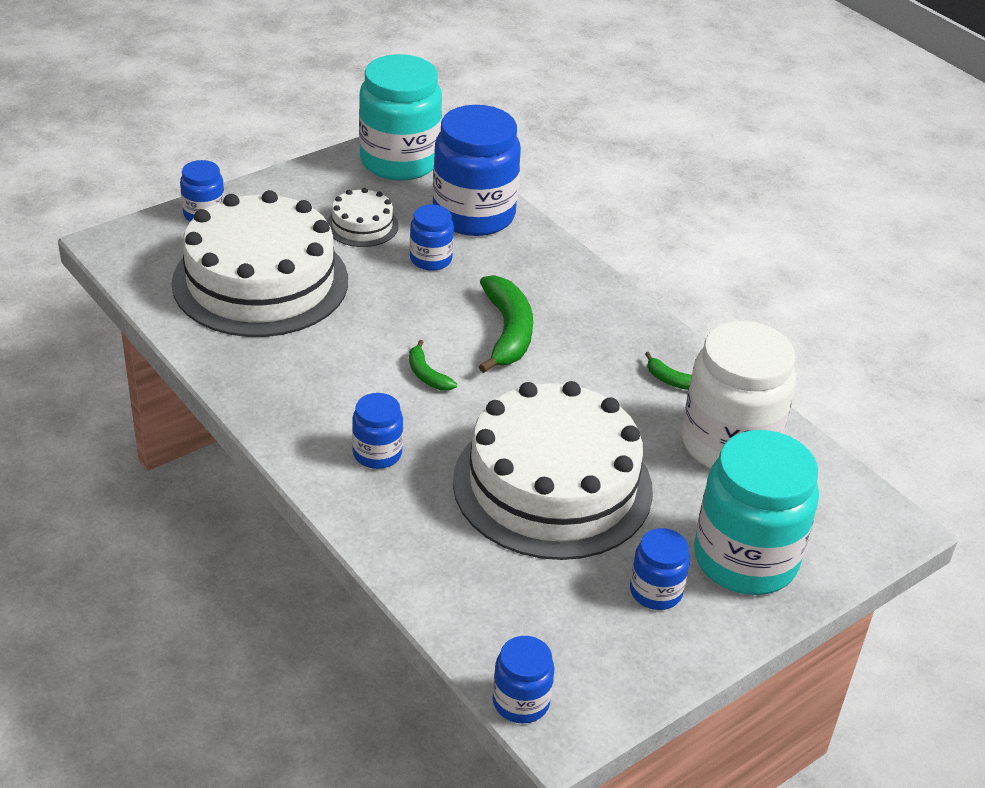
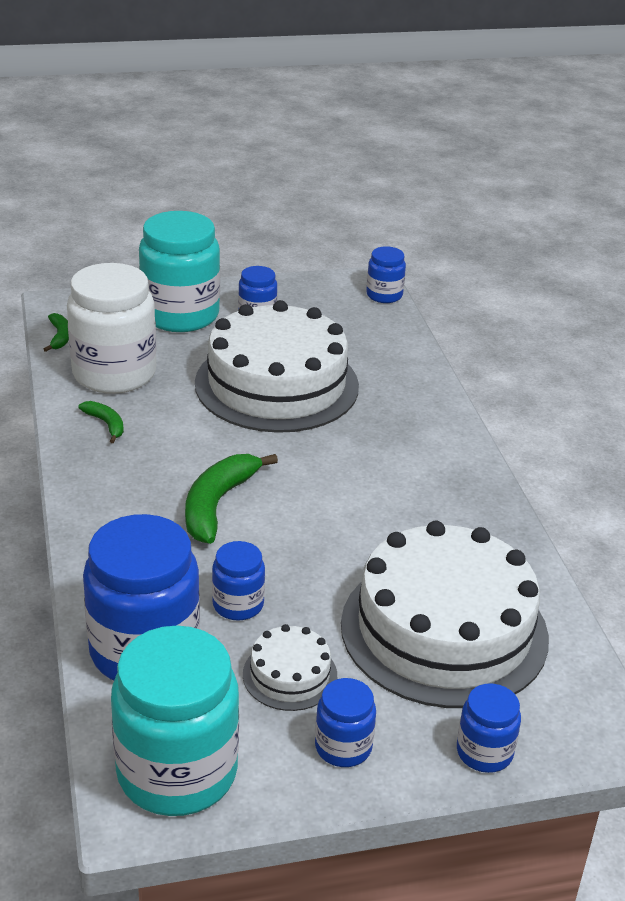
camera: 155 degrees left, 5 degrees down
blue jar [352,393,403,469] -> blue jar moved to [315,678,376,767]
green banana [409,340,457,390] -> green banana moved to [44,313,69,352]

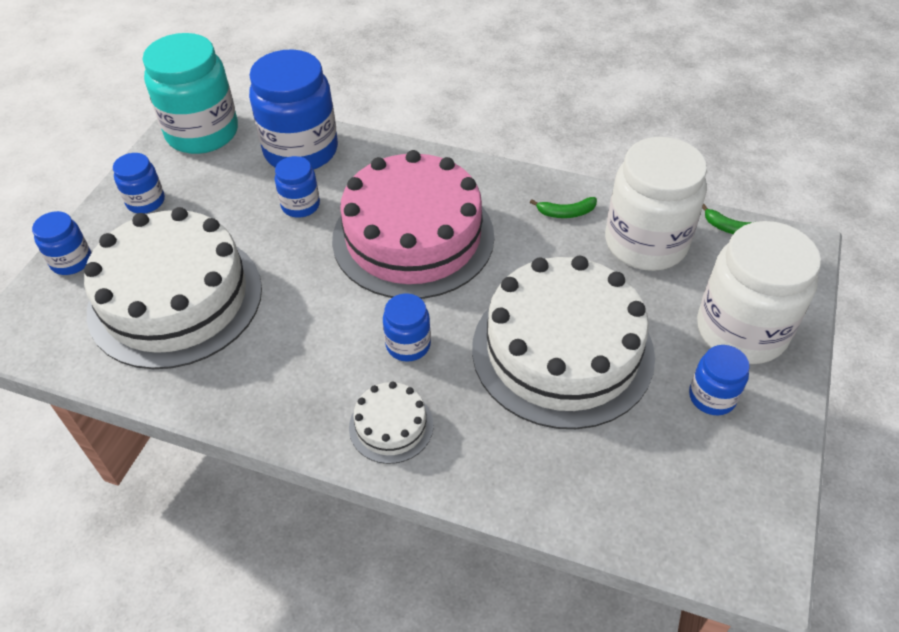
camera: 125 degrees right, 15 degrees up
turquoise jar [139,211,220,332] -> white jar [697,221,821,364]
green banana [185,454,278,544] -> pink cake [332,150,494,299]
white cake [243,624,337,711] -> white cake moved to [349,381,433,464]
blue jar [366,246,406,303] -> blue jar moved to [383,293,431,362]

